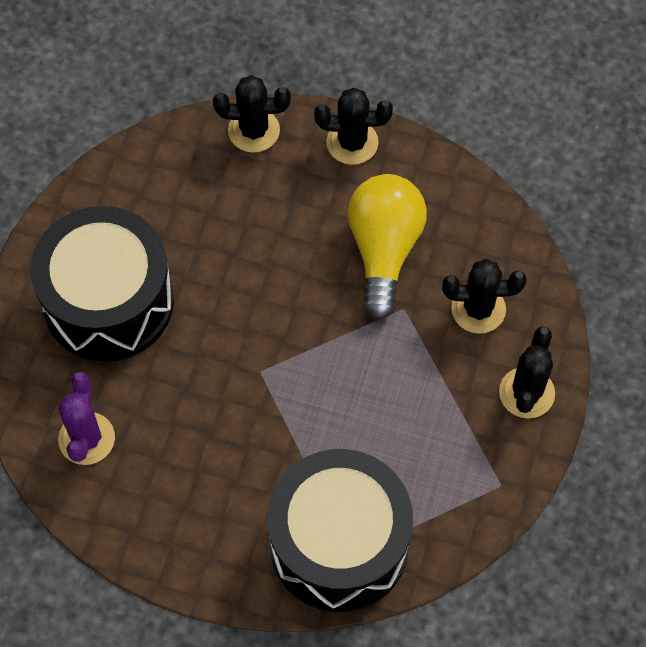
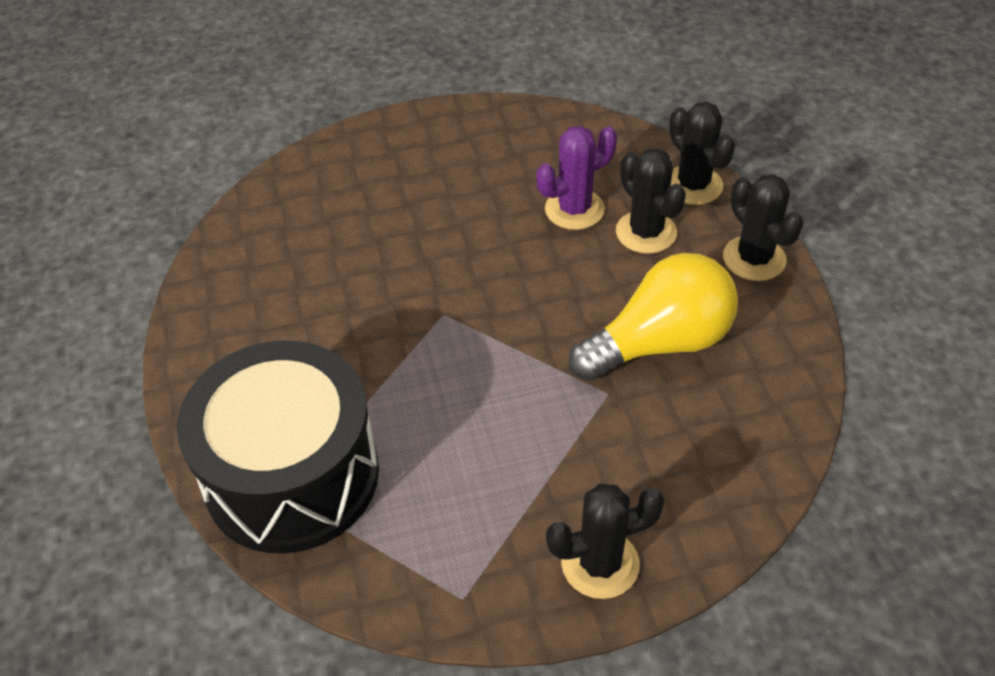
camera: 60 degrees right, 15 degrees down
black drum [31,206,174,362] -> none
purple cactus [58,372,115,465] -> purple cactus moved to [536,126,617,230]
black cactus [442,259,526,334] -> black cactus moved to [616,148,686,254]

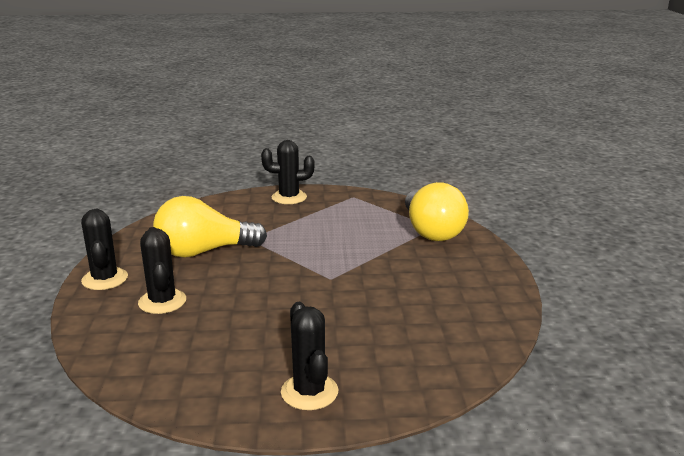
camera: 170 degrees left, 25 degrees down
black drum [177,341,379,554] -> yellow light bulb [405,182,469,241]
purple cactus [536,126,617,230] -> none
black cactus [669,102,735,205] -> black cactus moved to [281,302,338,410]

